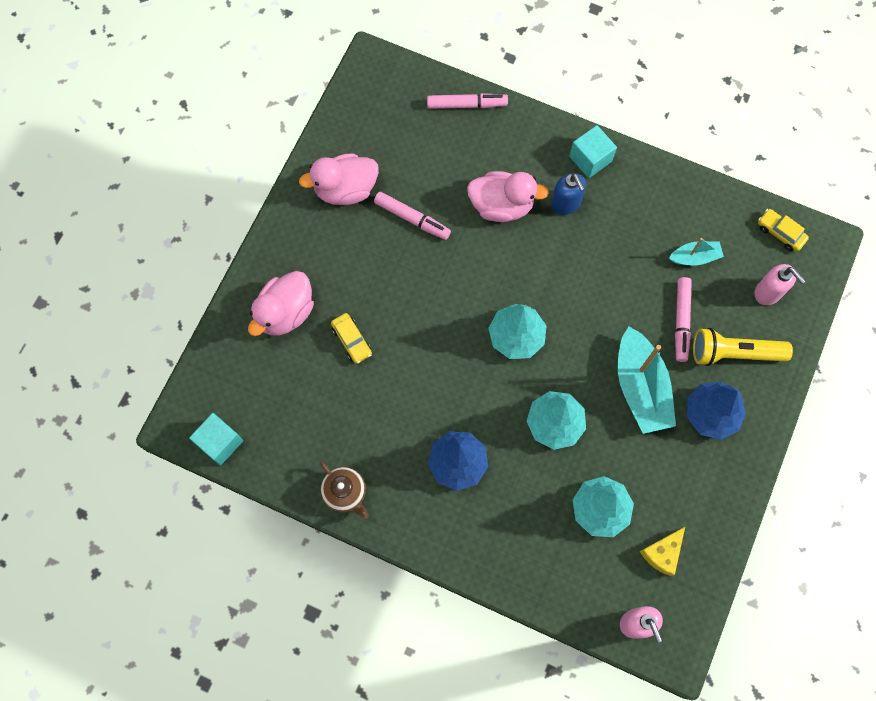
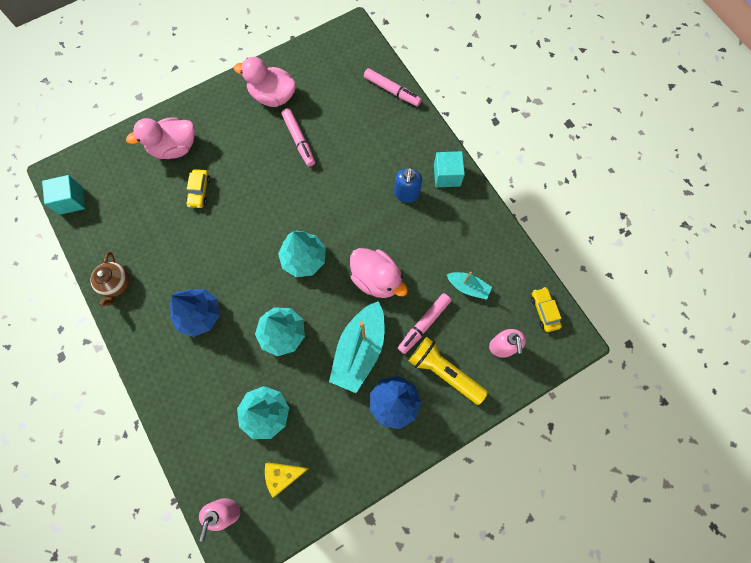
camera: 35 degrees right, 0 degrees up
pink duck [467,171,549,222] -> pink duck moved to [350,248,408,298]

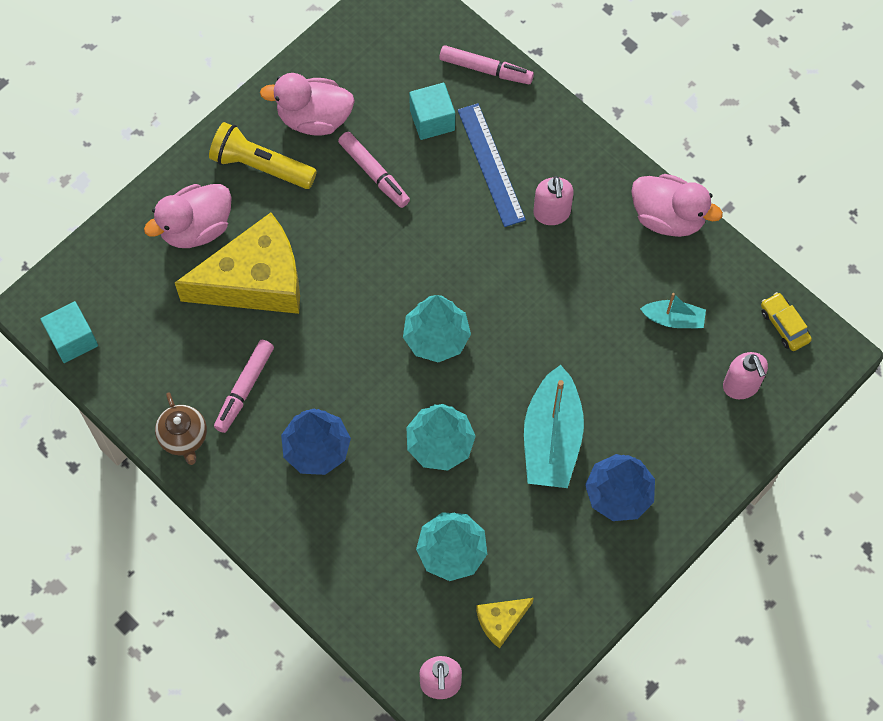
camera: 15 degrees left, 5 degrees down
yellow car [186,169,210,208] -> yellow cheese [175,213,300,314]
pink duck [350,248,408,298] -> pink duck moved to [631,174,723,237]
blue soap dispenser [394,167,422,203] -> pink soap dispenser [533,176,574,225]
pink marker [398,293,451,354] -> pink marker moved to [214,340,274,433]
yellow flashlight [409,337,488,405] -> yellow flashlight moved to [209,122,317,189]
turquoise cube [434,151,465,187] -> turquoise cube moved to [409,83,455,140]
none -> blue ruler [458,103,526,227]

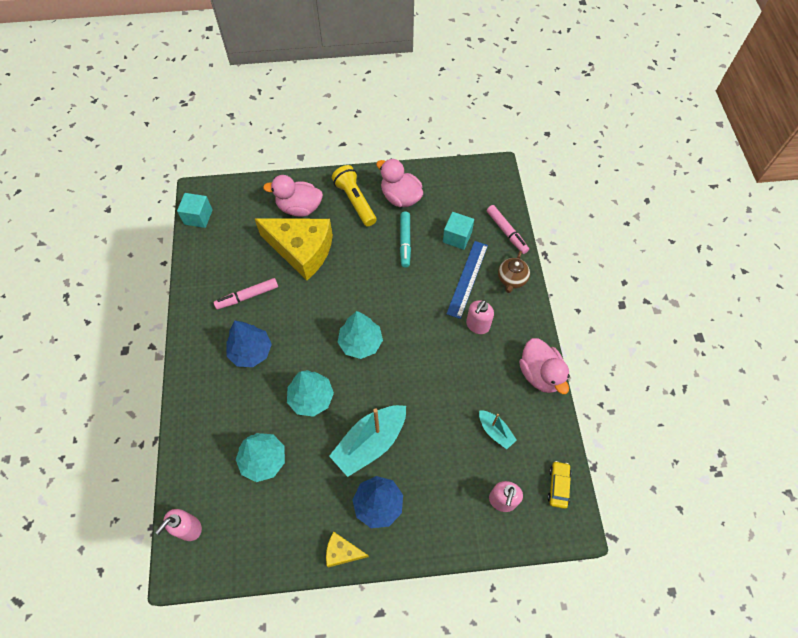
camera: 40 degrees right, 5 degrees down
brown teapot [155,392,207,465] -> brown teapot moved to [498,251,530,293]
pink marker [338,132,410,208] -> turquoise marker [400,211,411,268]
yellow cheese [476,598,534,648] -> yellow cheese moved to [326,532,369,568]

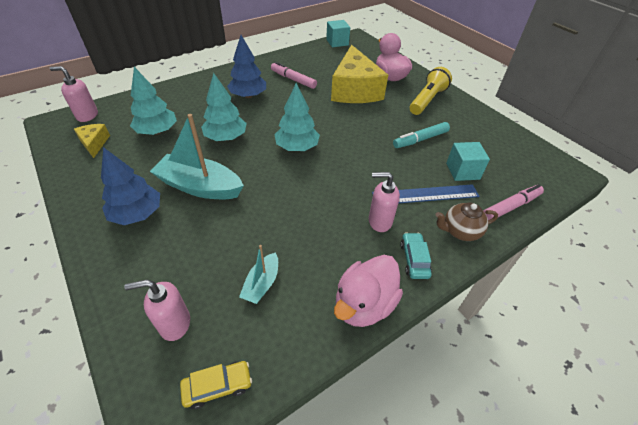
camera: 60 degrees right, 15 degrees down
yellow cheese [326,532,369,568] -> yellow cheese moved to [74,124,110,158]
pink duck [376,159,423,207] -> none
pink marker [487,205,529,254] -> pink marker turned 150 degrees counterclockwise [484,185,544,220]
none -> turquoise car [400,232,432,279]

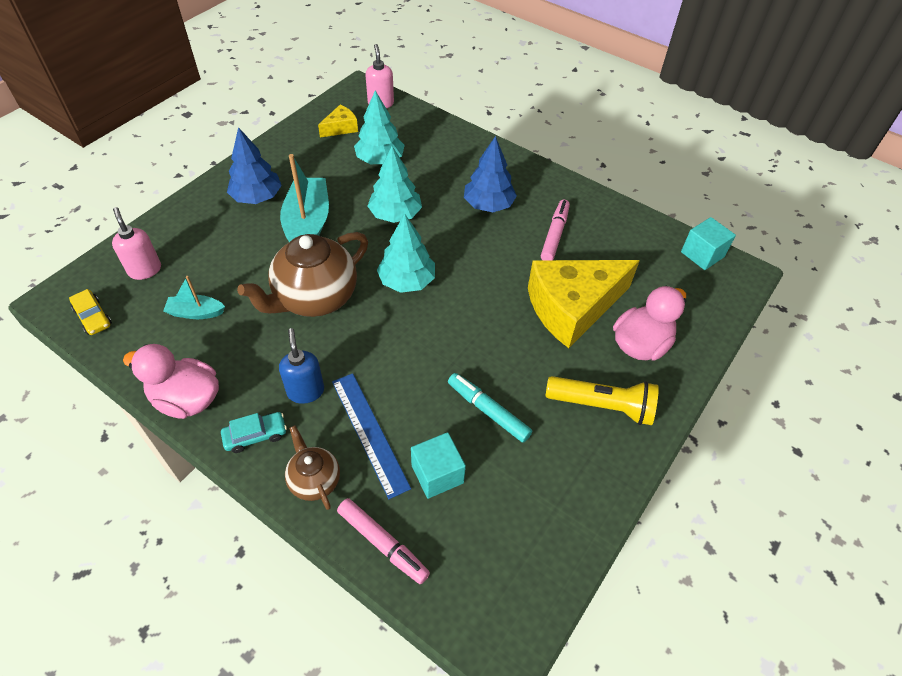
camera: 70 degrees right, 5 degrees up
pink soap dispenser [369,172,400,232] -> blue soap dispenser [279,328,324,404]
none -> brown teapot [237,232,368,317]

